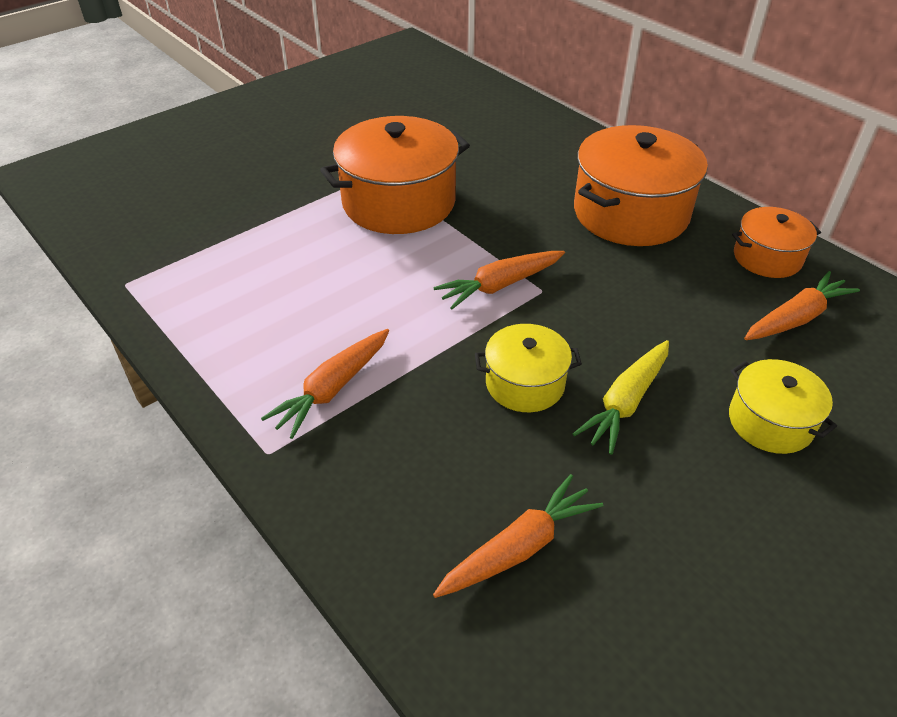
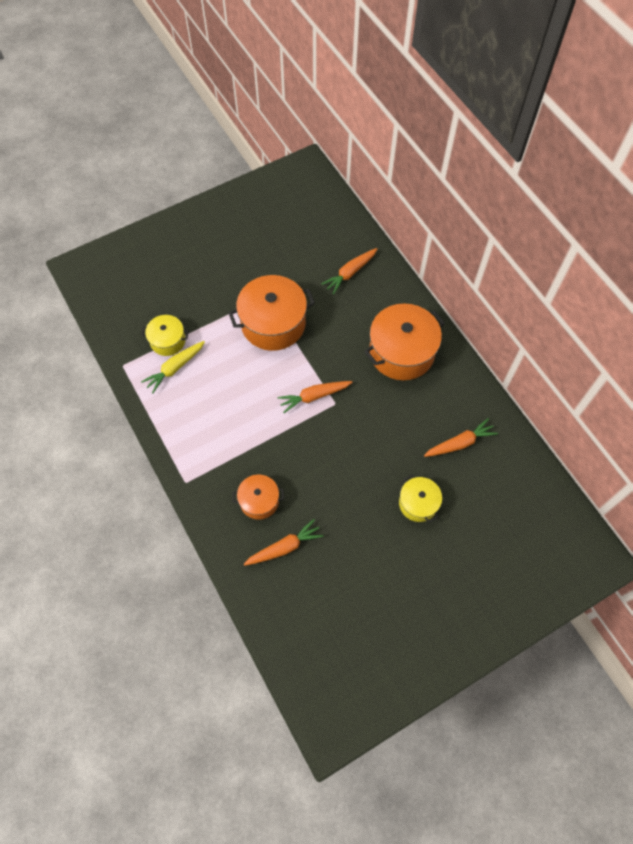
camera: 10 degrees right, 20 degrees up
orange carrot [261,329,389,439] -> orange carrot moved to [322,248,377,294]
yellow pot [475,324,582,412] -> yellow pot moved to [141,315,189,356]
yellow carrot [573,340,669,455] -> yellow carrot moved to [141,341,205,393]
orange pot [732,207,821,278] -> orange pot moved to [233,474,284,520]

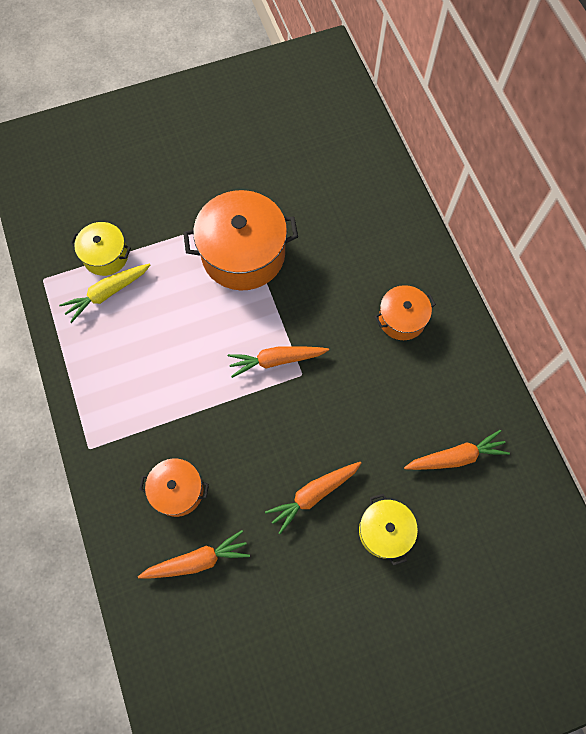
camera: 10 degrees right, 5 degrees up
orange carrot [322,248,377,294] -> orange carrot moved to [265,462,362,534]
orange pot [365,303,445,380] -> orange pot [375,285,436,340], size x0.55

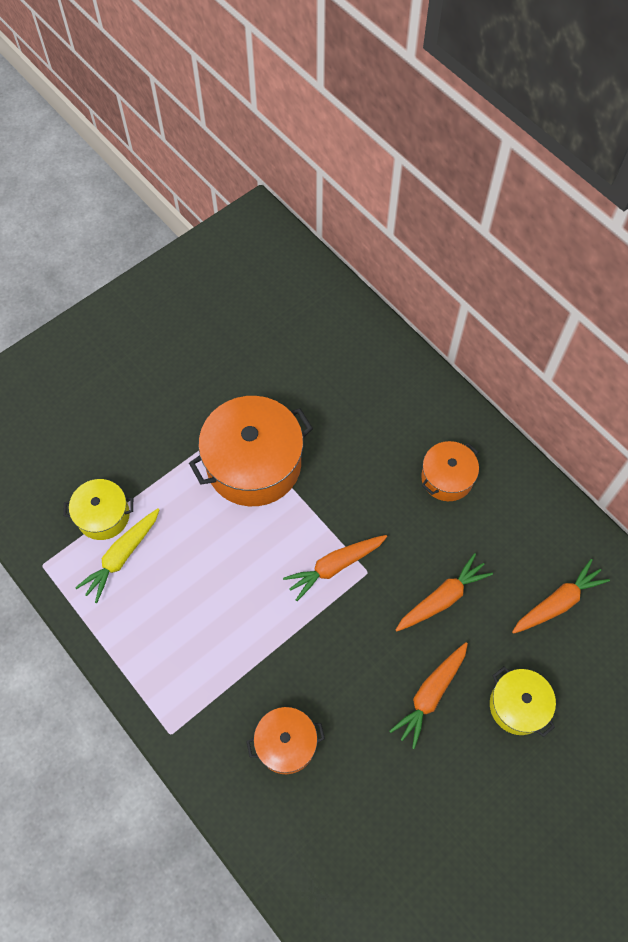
camera: 20 degrees left, 5 degrees down
orange carrot [138,530,250,579] -> orange carrot moved to [396,553,493,631]

